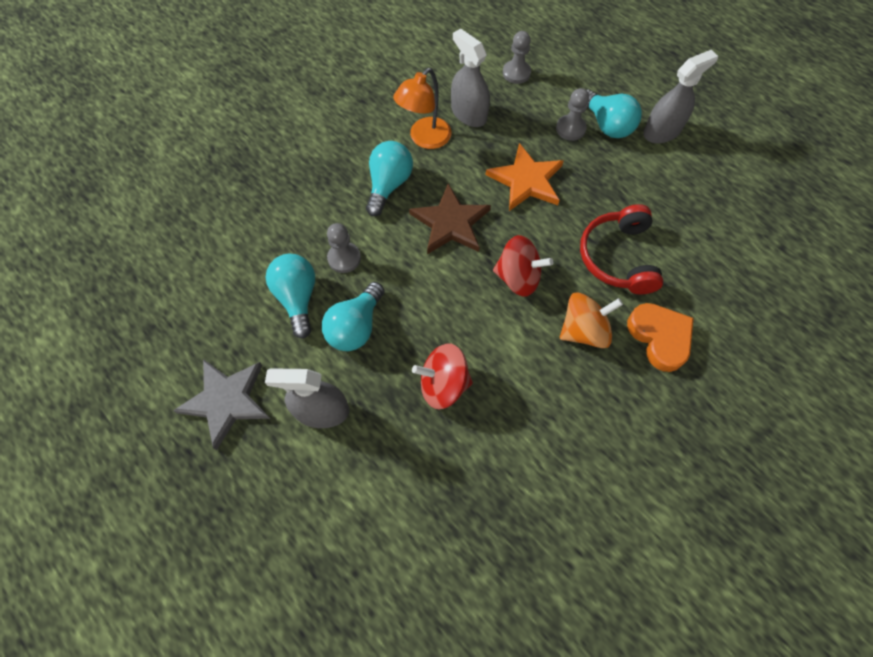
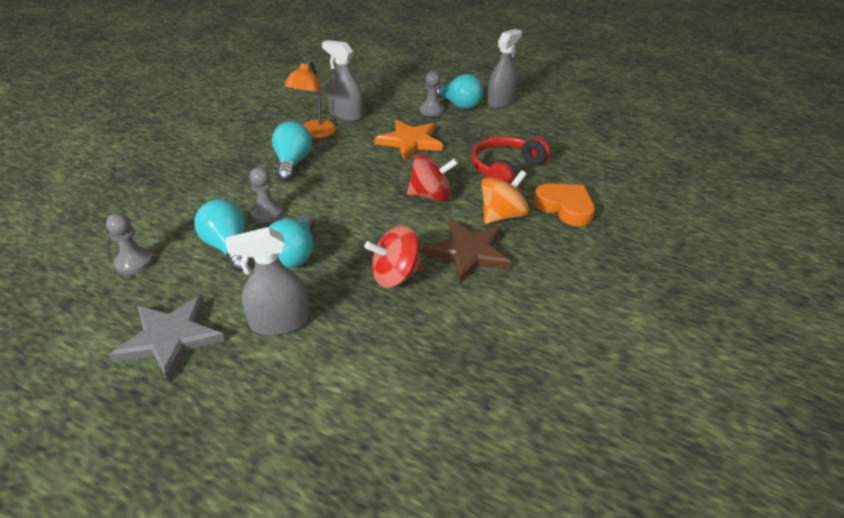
camera: 20 degrees left, 25 degrees down
brown star [409,183,491,254] -> brown star moved to [423,220,511,283]
grey pawn [503,31,531,84] -> grey pawn moved to [106,213,153,275]
red headphones [580,204,663,294] -> red headphones turned 60 degrees clockwise [472,136,551,184]

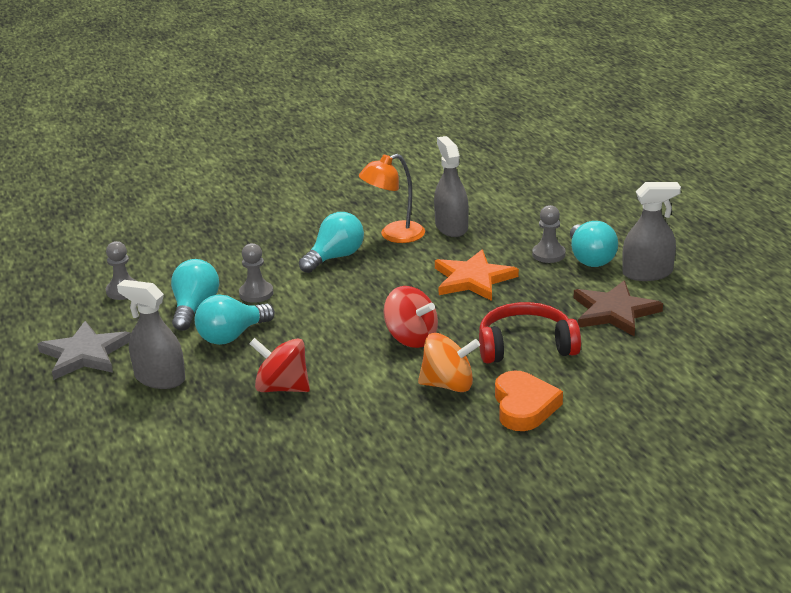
camera: 45 degrees right, 10 degrees down
brown star [423,220,511,283] -> brown star moved to [574,281,663,337]

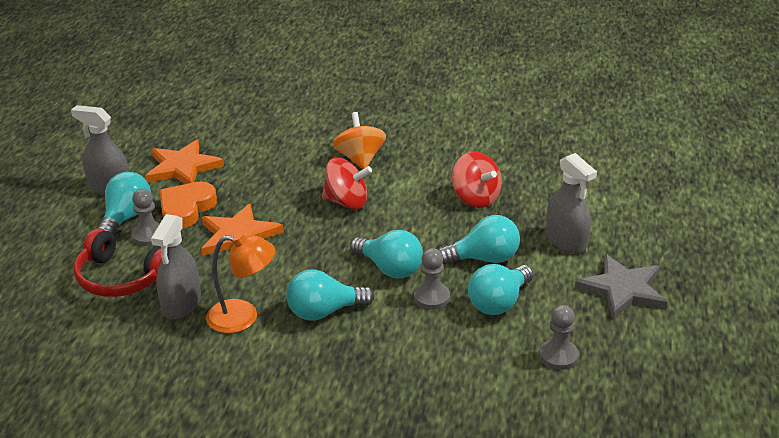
camera: 150 degrees left, 5 degrees up
red spinning top [383,286,438,348] -> red spinning top turned 120 degrees clockwise [322,158,372,209]
orange spinning top [418,333,480,392] -> orange spinning top turned 45 degrees clockwise [333,112,386,169]
red headphones [479,302,581,364] -> red headphones moved to [74,228,162,297]
orange heart [495,371,563,431] -> orange heart moved to [160,182,217,229]
brown star [574,281,663,337] -> orange star [145,139,224,184]
none -> turquoise light bulb [350,230,423,279]

